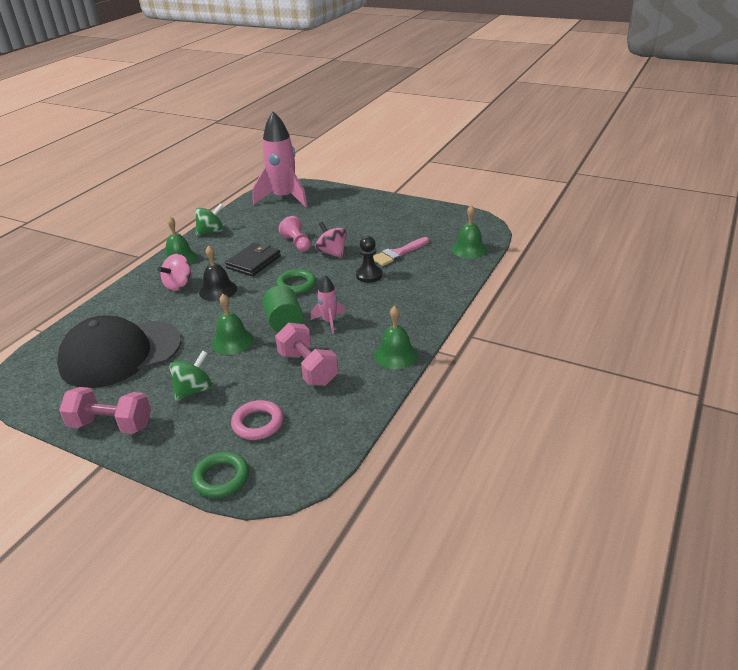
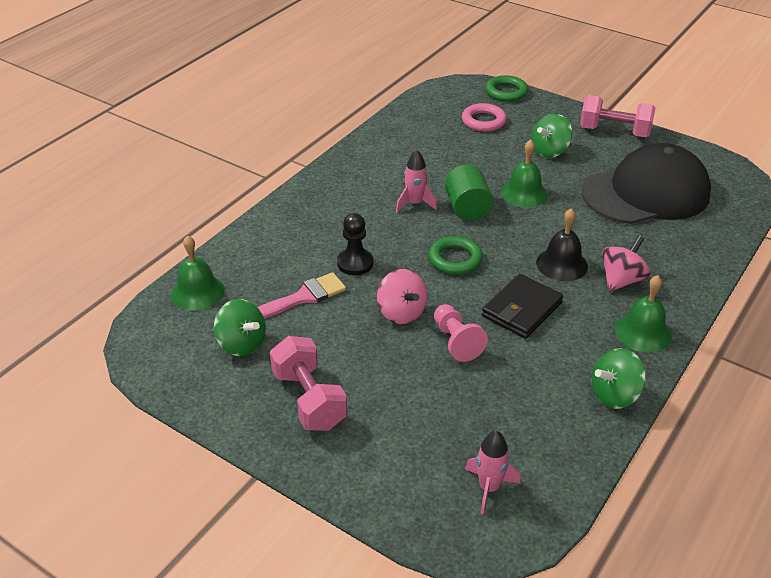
camera: 175 degrees left, 5 degrees up
pink rocket [253,112,308,207] -> pink rocket [465,431,521,514], size x0.47
pink dumbbell [275,323,339,386] -> pink dumbbell moved to [270,336,347,431]
green bell [374,306,418,369] -> none
none -> green spinning top [214,299,266,356]

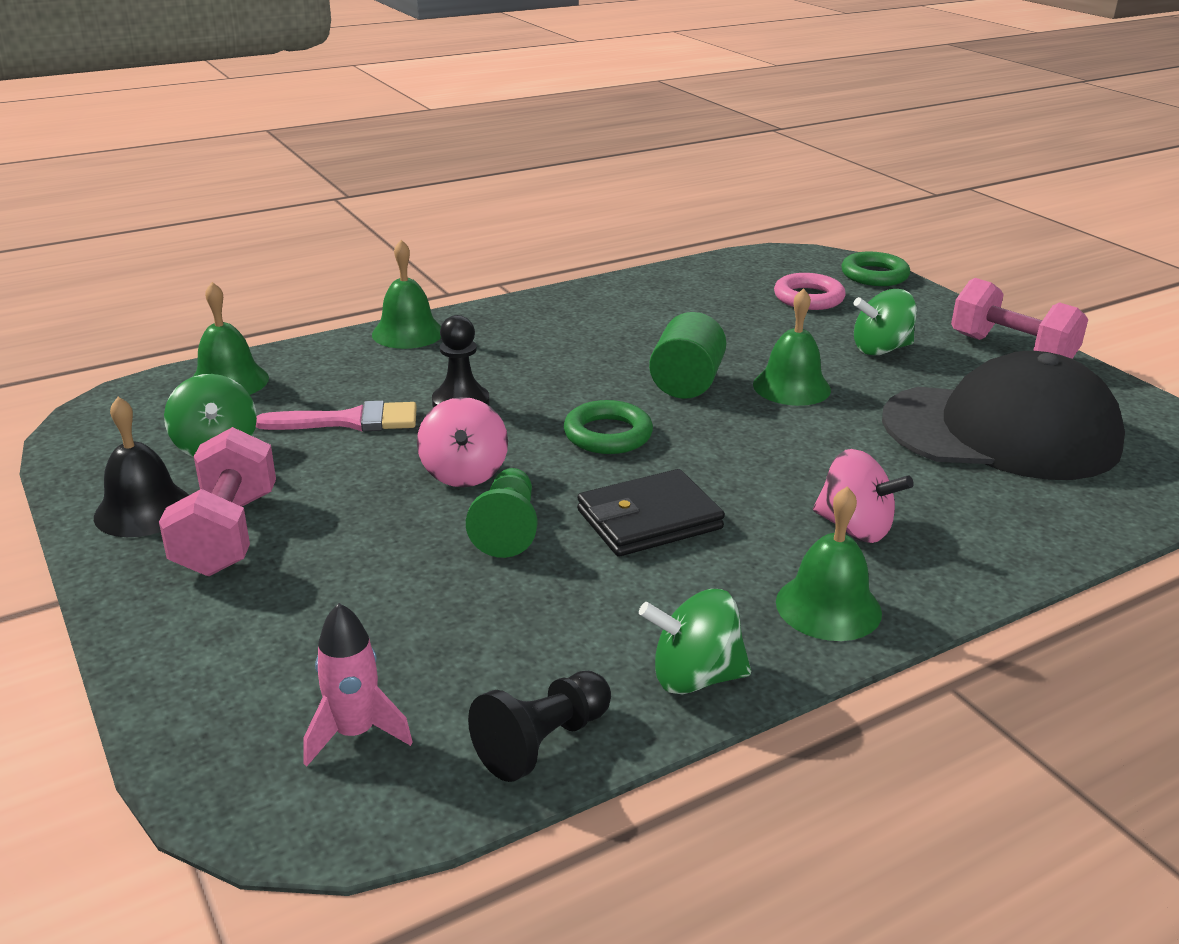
camera: 25 degrees right, 10 degrees down
pink rocket [396,150,437,212] -> none
pink pawn [434,304,488,362] -> green pawn [466,468,537,558]
black bell [536,208,588,281] -> black bell moved to [94,397,189,537]
pink spinning top [602,235,650,292] -> pink spinning top turned 60 degrees clockwise [813,449,914,543]
none -> green bell [372,240,441,349]
none -> black pawn [468,671,611,782]

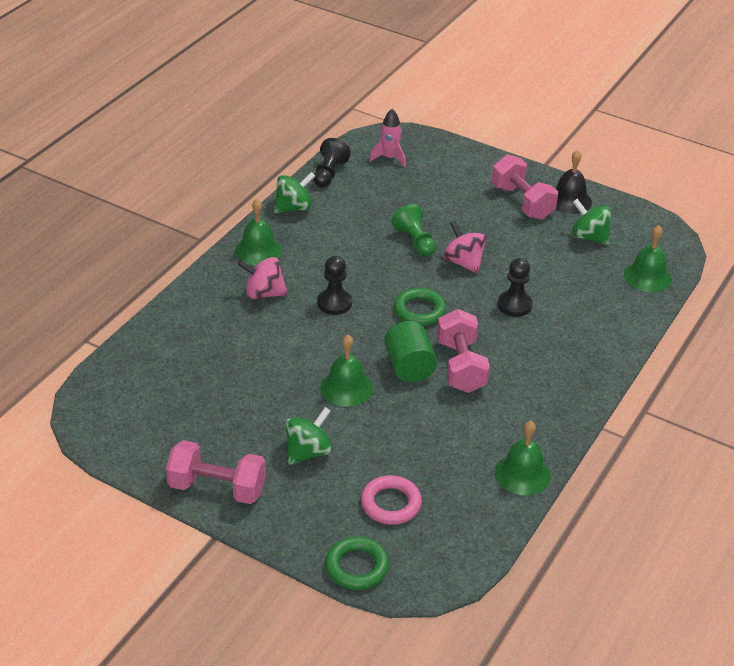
camera: 150 degrees right, 10 degrees up
pink brush [256,400,417,432] -> none
green bell [372,240,441,349] -> green bell moved to [495,421,551,495]
black wallet [577,469,725,556] -> none
black cap [882,351,1125,480] -> none
none -> black pawn [317,256,352,315]
none -> pink dumbbell [437,309,490,393]

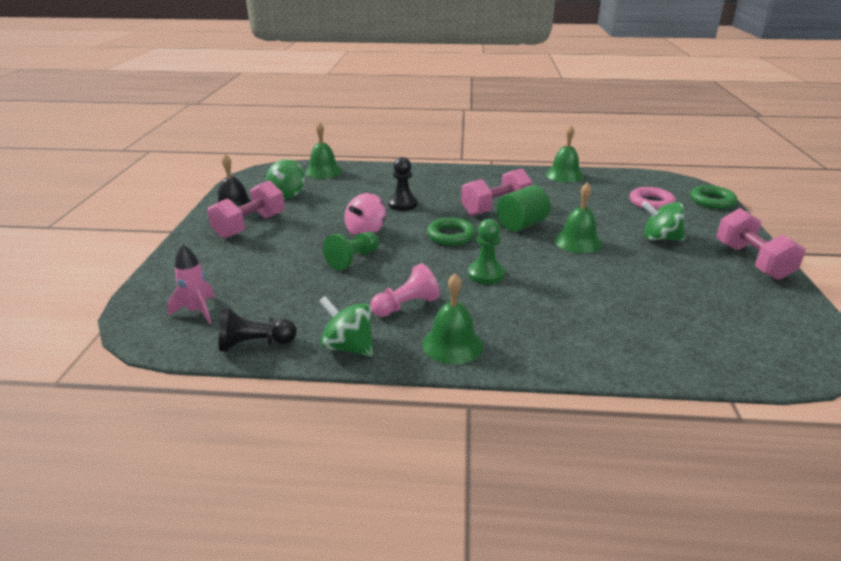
camera: 115 degrees left, 10 degrees down
pink spinning top [238,257,288,300] -> none
black pawn [317,256,352,315] -> green pawn [468,219,505,284]
none -> pink pawn [371,263,440,317]

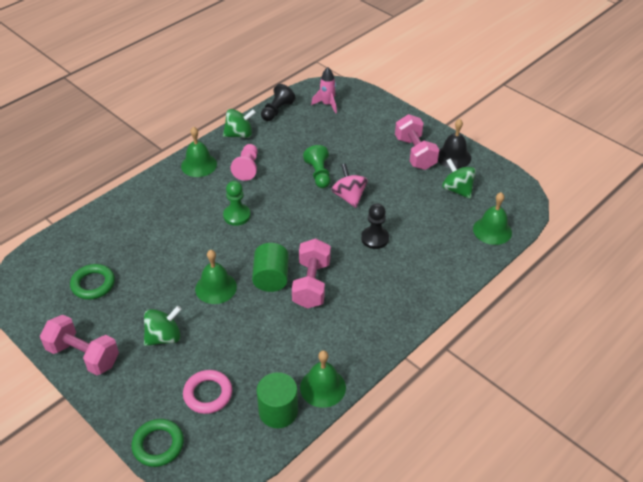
camera: 130 degrees right, 15 degrees up
green ring [427,217,476,246] -> green ring moved to [70,264,115,300]
none -> green cylinder [257,372,298,428]

